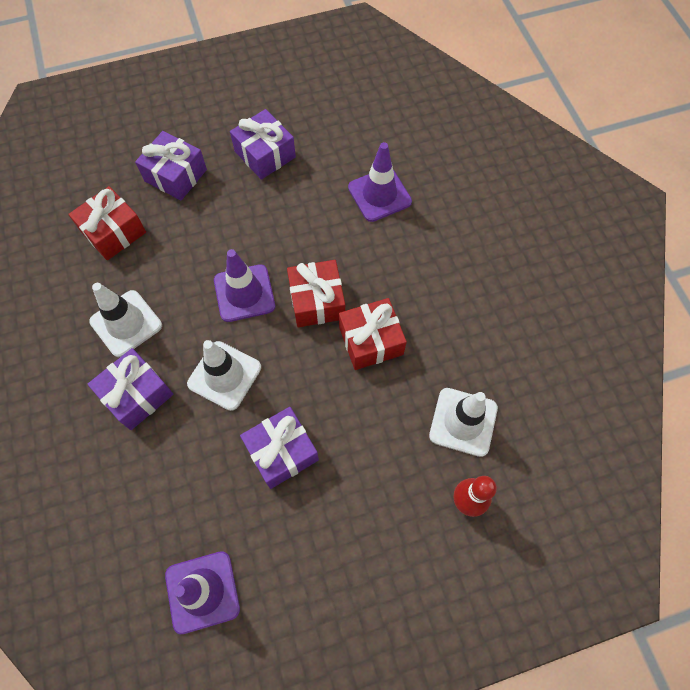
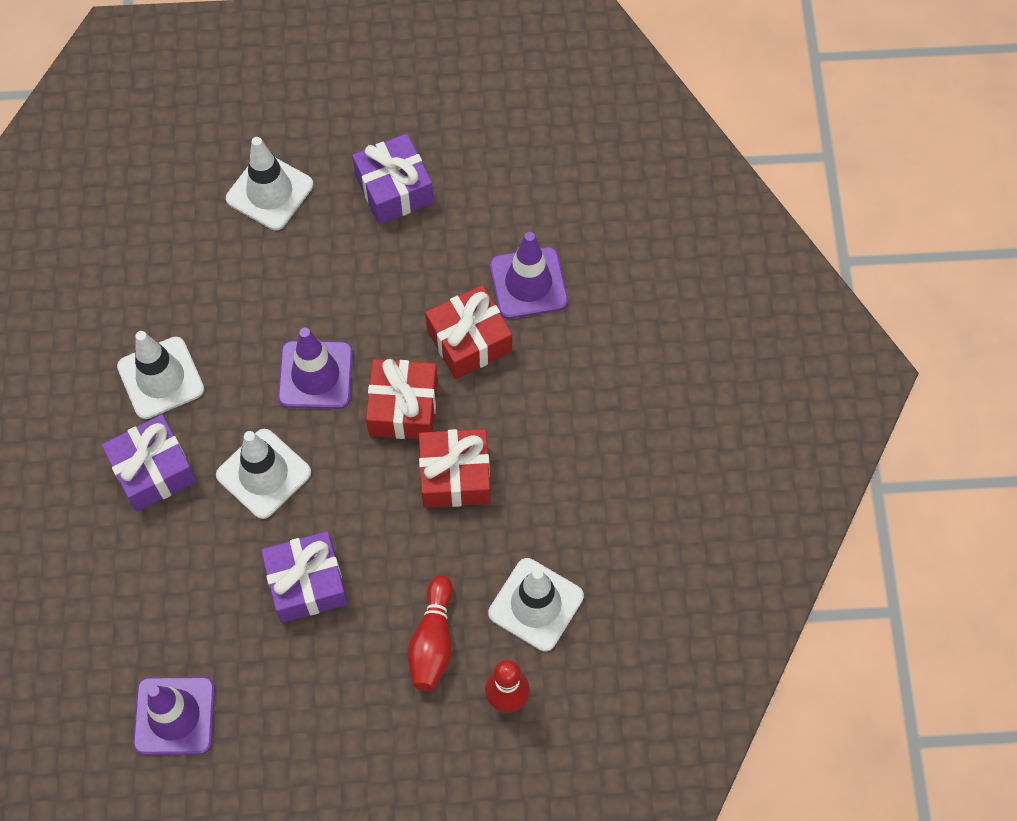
camera: 15 degrees right, 0 degrees up
red gift [68,186,146,261] -> red gift moved to [425,285,512,379]
purple gift [135,131,207,200] -> white traffic cone [226,137,313,230]
none -> red bowling pin [408,575,453,691]

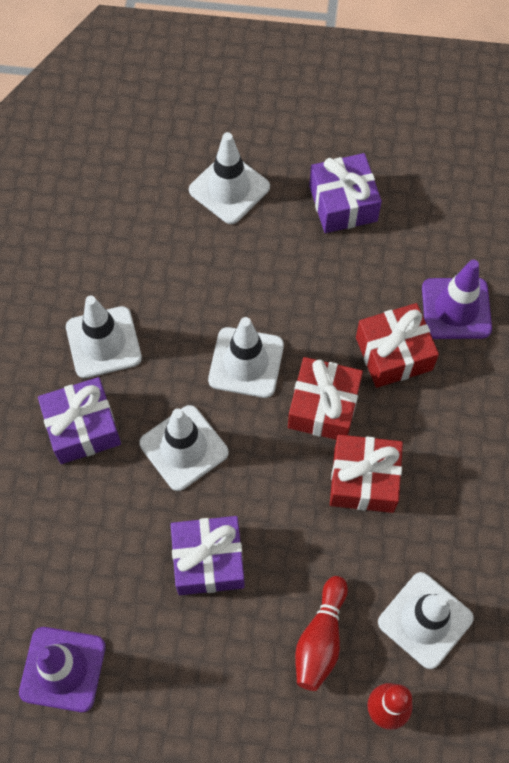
camera: 10 degrees right, 0 degrees up
purple traffic cone [278,328,353,409] -> white traffic cone [208,317,284,398]

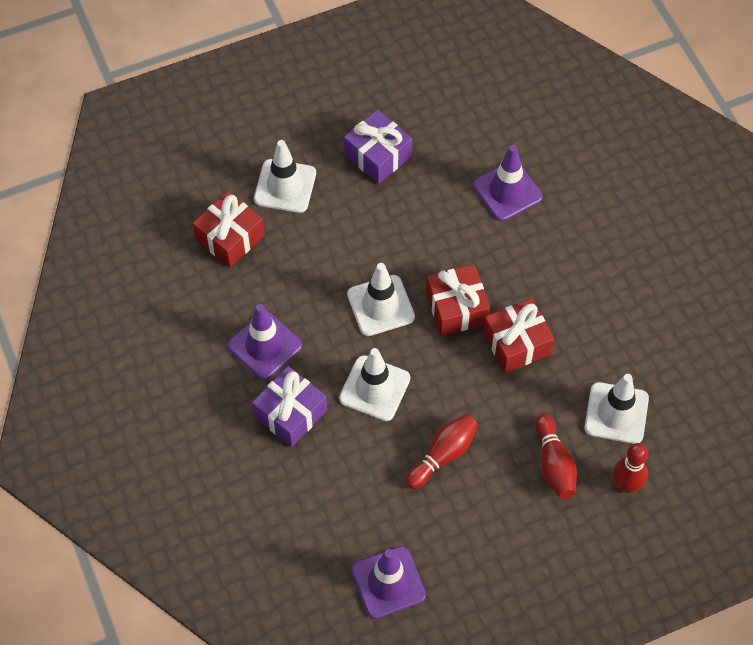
camera: 30 degrees left, 5 degrees down
white traffic cone [66,296,142,378] -> purple traffic cone [228,304,302,380]
purple gift [171,516,245,595] -> red bowling pin [406,414,478,489]
red gift [356,303,439,388] -> red gift moved to [192,191,265,268]

